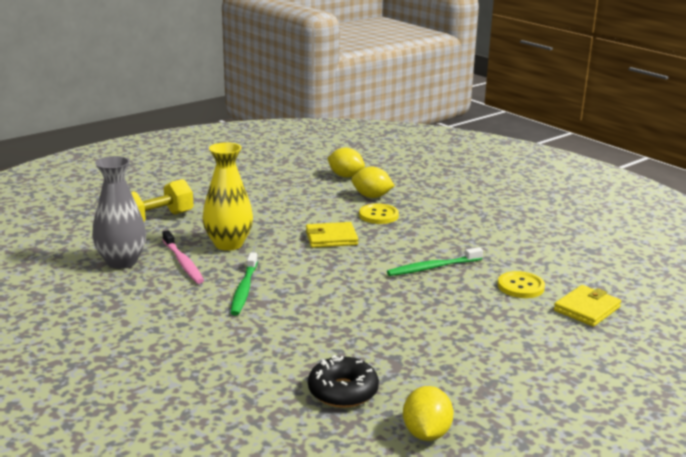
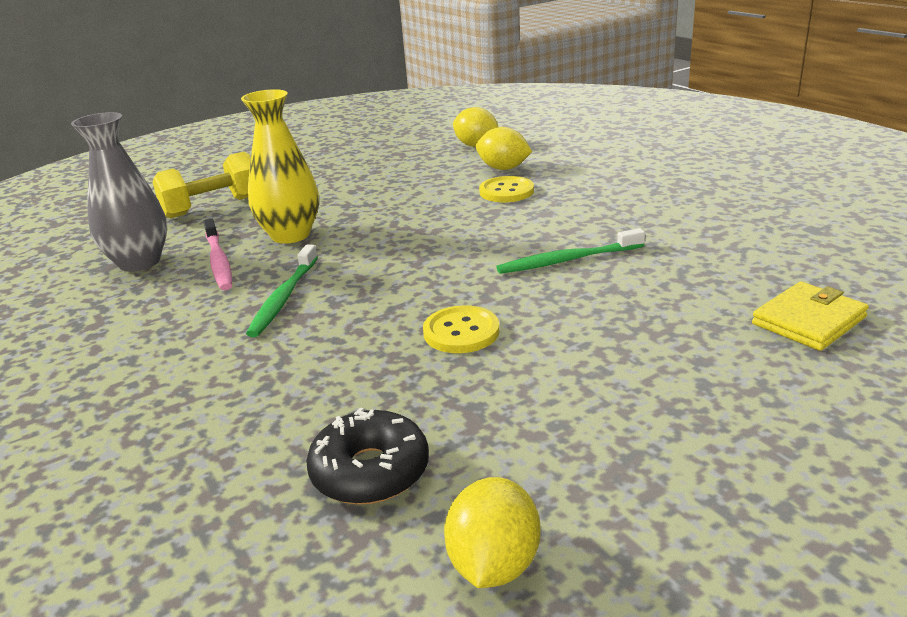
camera: 10 degrees right, 5 degrees up
yellow wallet [306,222,358,248] -> none
yellow button [498,271,545,298] -> yellow button moved to [423,305,500,353]

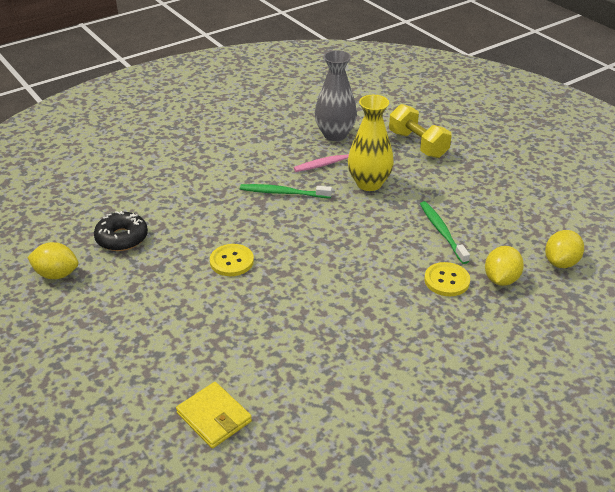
camera: 85 degrees right, 10 degrees up
green toothbrush [497,228,645,274] -> green toothbrush moved to [420,201,470,264]

